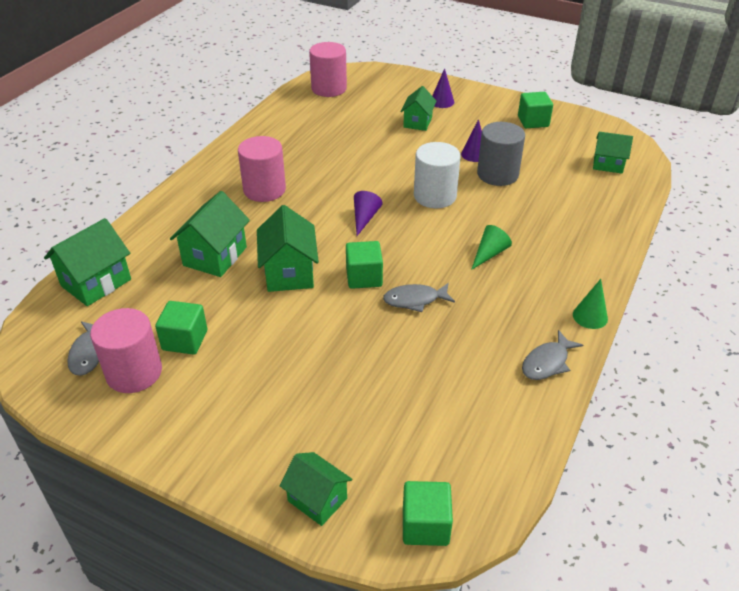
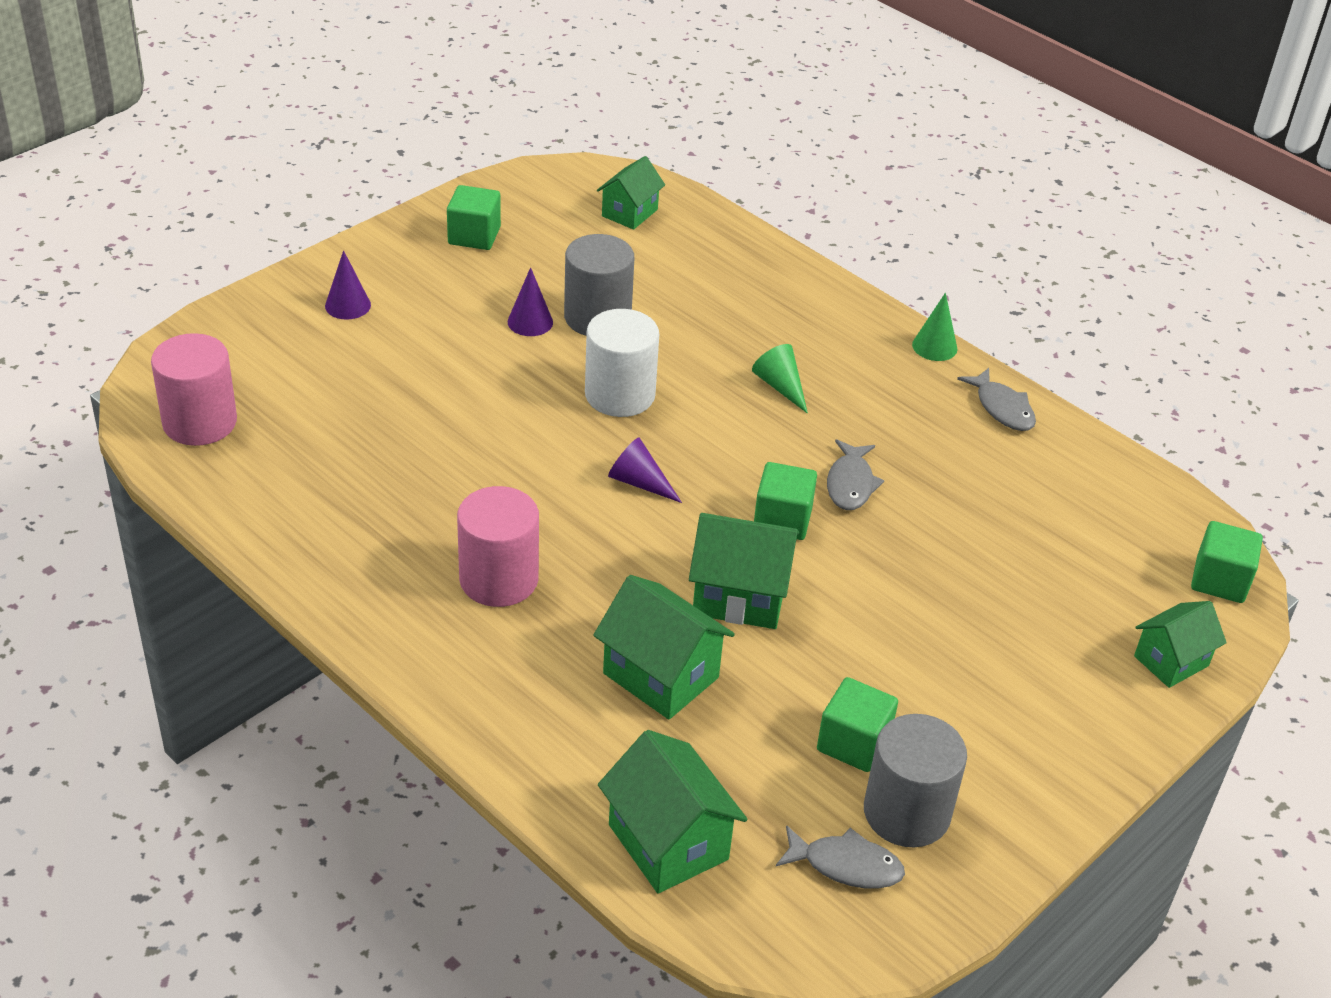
camera: 75 degrees left, 0 degrees up
pink cylinder [90,308,162,393] -> grey cylinder [864,714,967,847]
green house [400,86,436,131] -> none

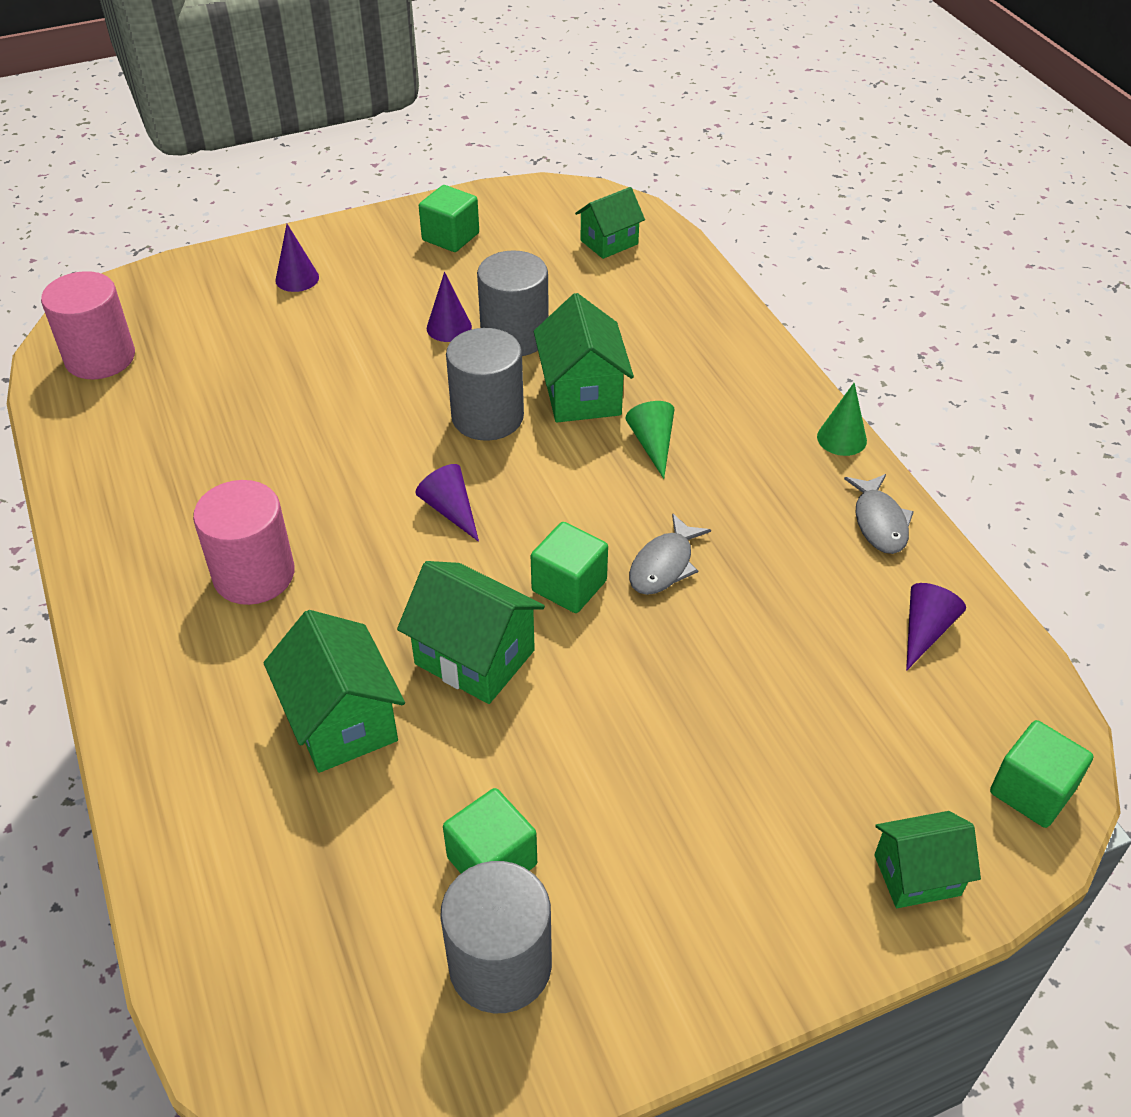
camera: 25 degrees right, 5 degrees up
white cylinder [585,309,659,417] -> grey cylinder [446,328,524,441]
green house [598,730,747,893] -> green house moved to [534,293,634,422]
grey fish [776,825,905,889] -> none
none -> purple cone [906,583,966,671]

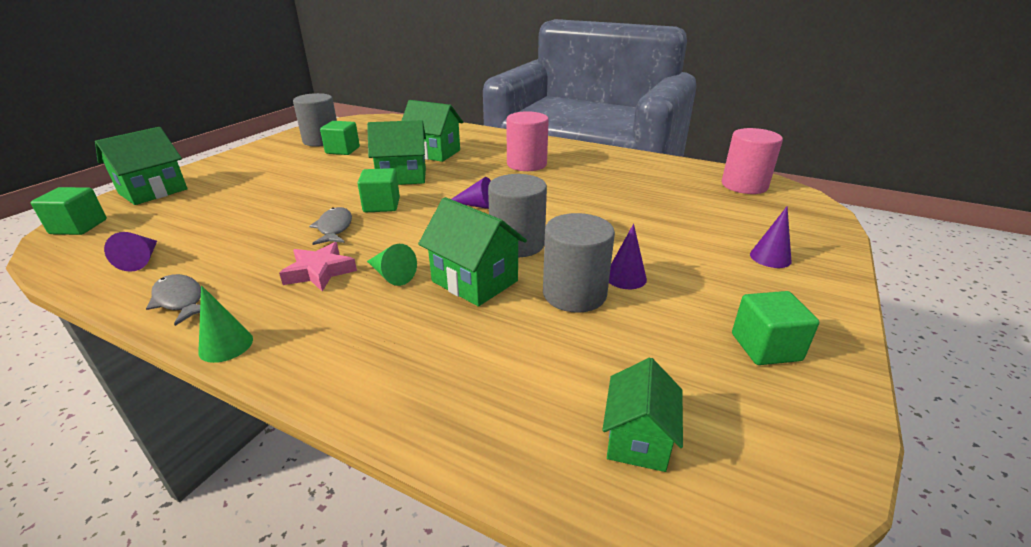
camera: 140 degrees right, 15 degrees down
green house [874,811,981,908] -> green house [95,127,188,205], size x1.51
none -> pink star [279,242,357,292]

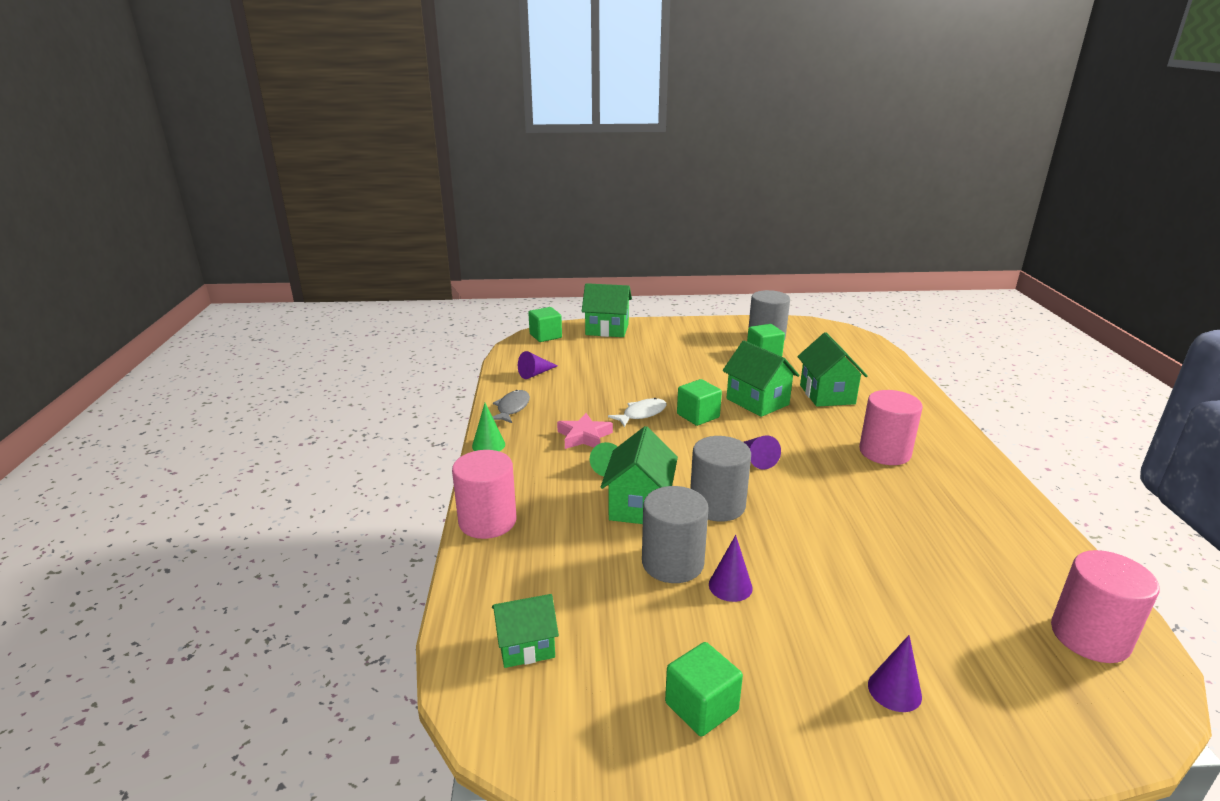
camera: 60 degrees right, 5 degrees down
grey fish [309,207,352,245] -> white fish [608,398,666,427]
none -> pink cylinder [452,450,517,539]

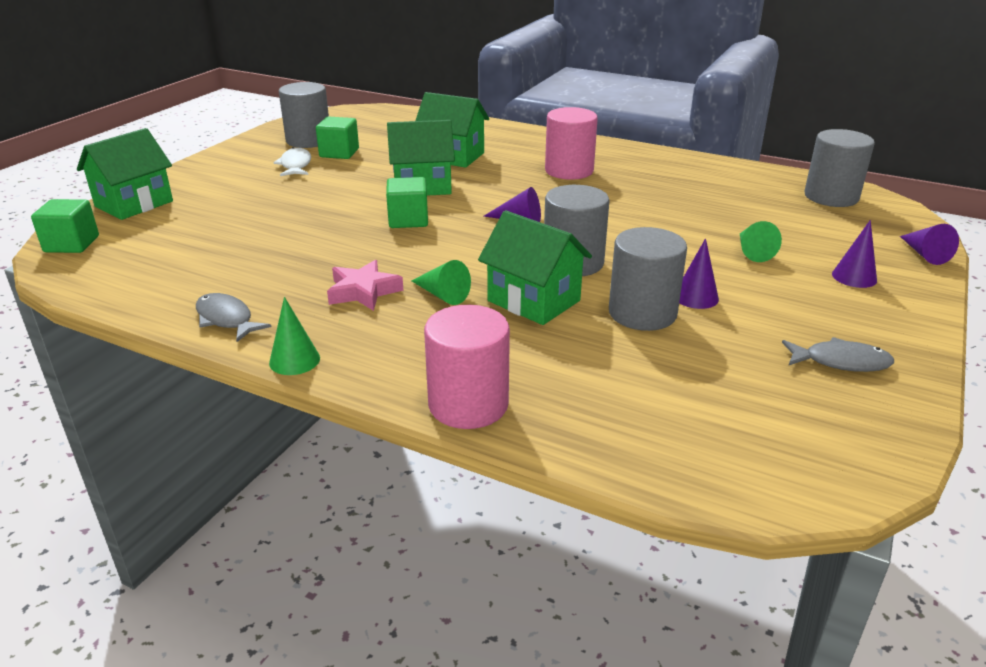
camera: 60 degrees left, 5 degrees up
green house [492,594,559,668] -> none
purple cone [518,351,557,379] -> purple cone moved to [900,224,959,265]
white fish [608,398,666,427] -> white fish moved to [273,147,311,176]
green cube [665,642,743,737] -> grey fish [782,337,894,372]
pink cylinder [1051,550,1160,663] -> grey cylinder [804,129,875,207]
none -> green cone [740,221,782,262]

